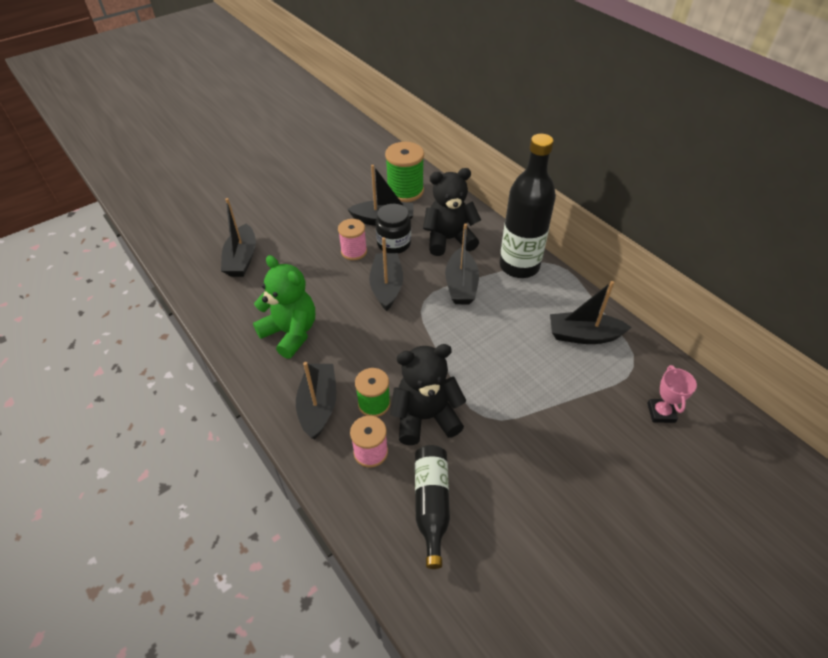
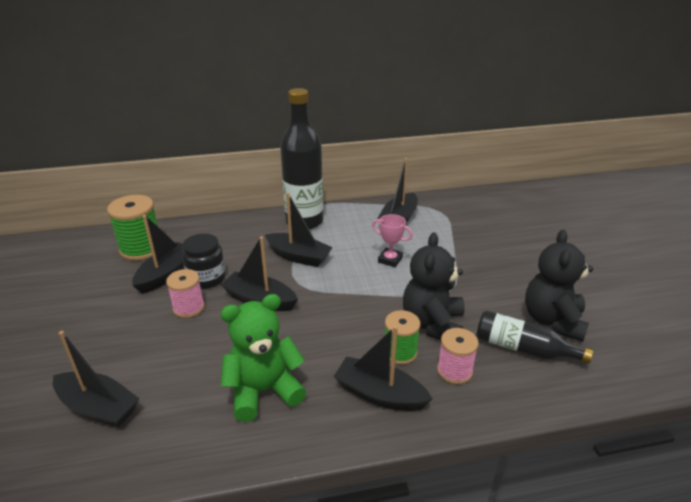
camera: 65 degrees left, 15 degrees down
black teddy bear [423,168,481,256] -> black teddy bear moved to [525,230,593,342]
pink trophy [647,365,697,423] -> pink trophy moved to [372,214,413,267]

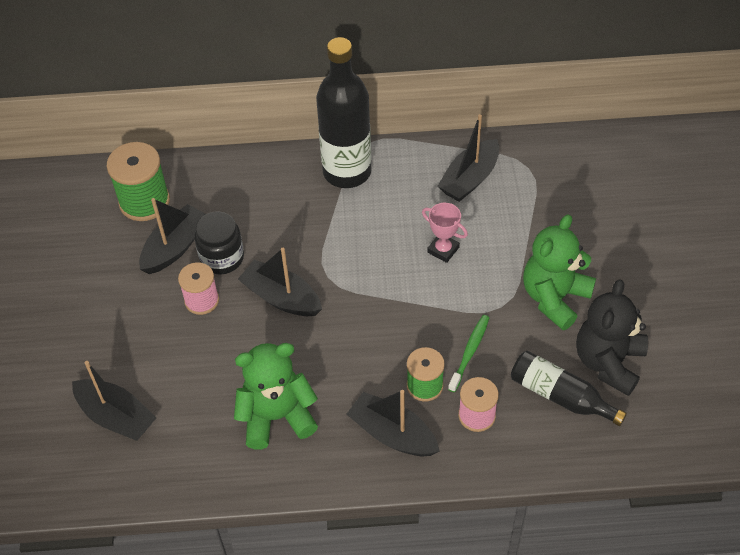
camera: 10 degrees right, 20 degrees up
black boat [265,192,333,267] -> none
black teddy bear [403,233,465,340] -> green toothbrush [448,315,490,392]
none -> green teddy bear [523,214,596,330]

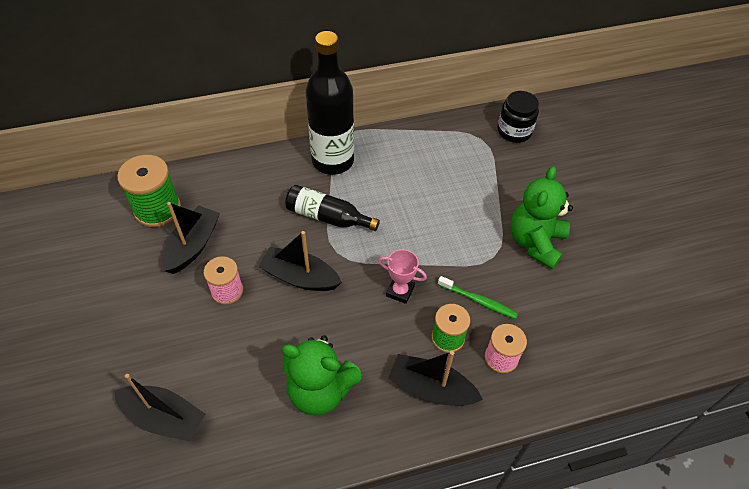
camera: 15 degrees left, 0 degrees up
black jar [194,211,244,274] -> black jar moved to [498,91,539,143]
green teddy bear [234,343,318,449] -> green teddy bear turned 135 degrees counterclockwise [282,335,362,415]
pink trophy [422,203,468,263] -> pink trophy moved to [378,249,427,304]
black boat [438,114,499,202] -> none
green toothbrush [448,315,490,392] -> green toothbrush turned 105 degrees clockwise [438,276,518,319]
black bottle [511,351,627,426] -> black bottle moved to [285,185,380,231]
black teddy bear [576,279,648,396] -> none

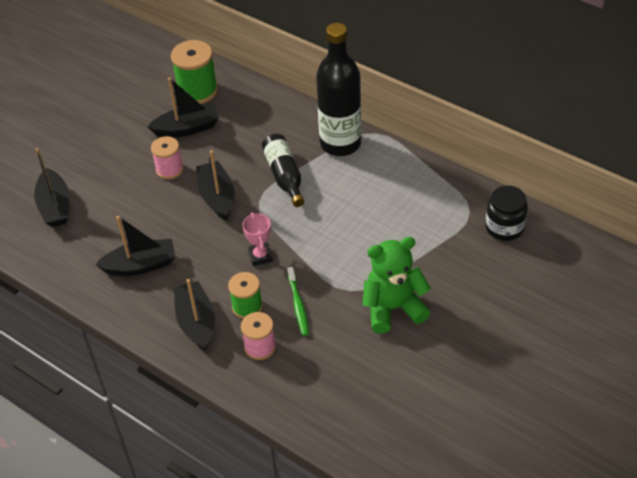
camera: 55 degrees right, 5 degrees down
green teddy bear [282,335,362,415] -> black boat [95,216,175,276]

